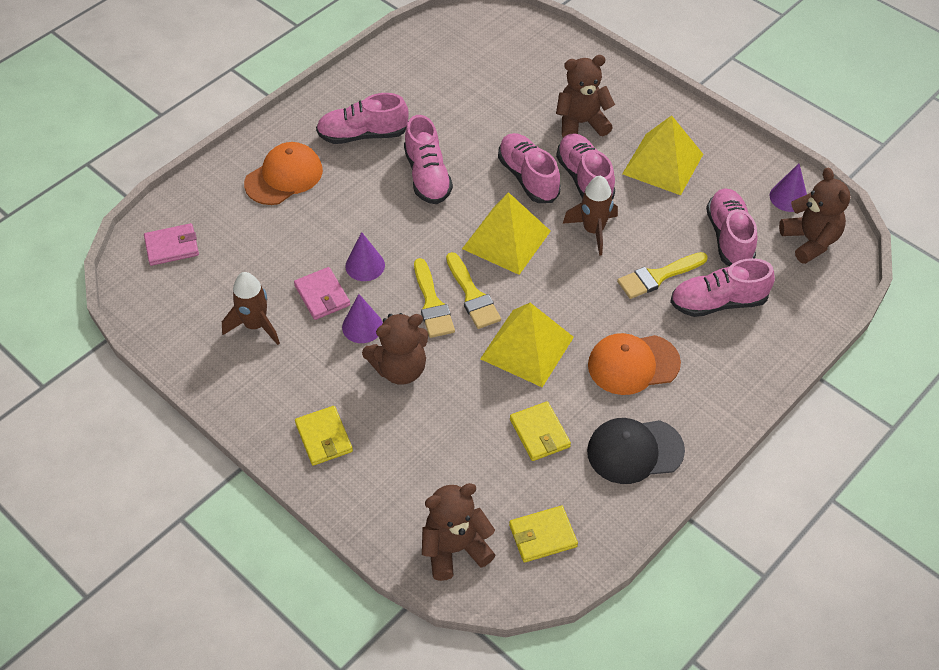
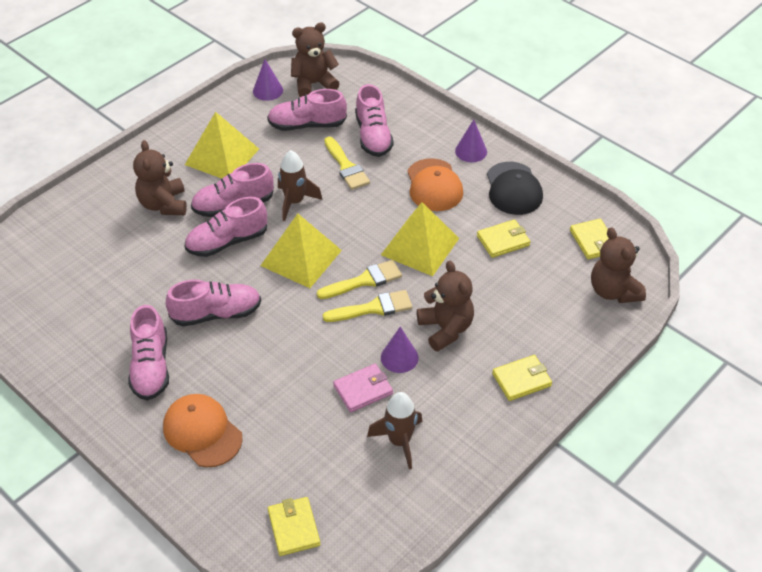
camera: 90 degrees left, 5 degrees down
pink wallet [144,223,199,266] -> yellow wallet [268,497,320,556]
purple cone [345,232,385,281] -> purple cone moved to [455,119,487,162]

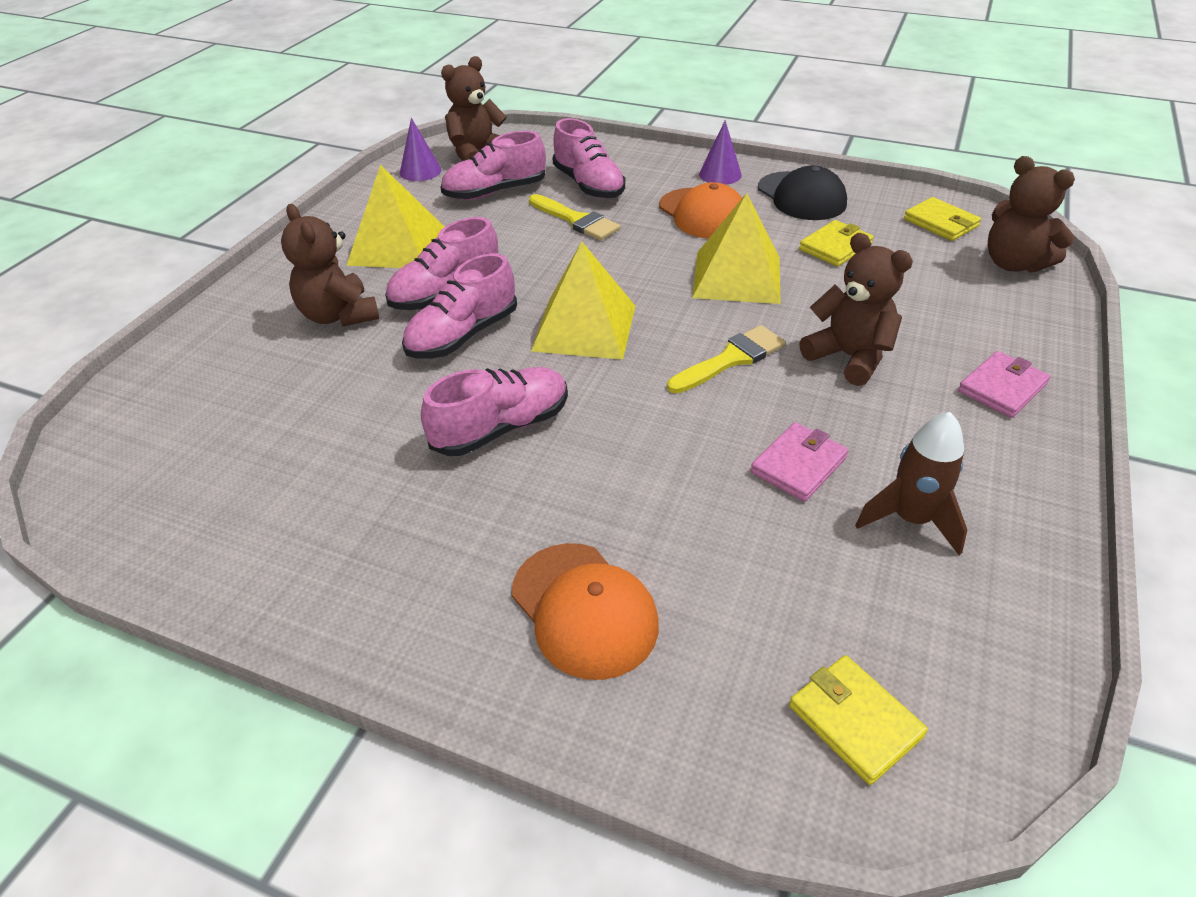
camera: 20 degrees left, 5 degrees down
pink shoe [128,305,169,401] -> none
orange cap [163,394,243,467] -> orange cap turned 150 degrees counterclockwise [511,543,659,680]
brown rocket [278,150,322,221] -> none
yellow brush [317,260,402,299] -> none
purple cone [381,327,419,373] -> none
yellow wallet [492,355,552,401] -> pink wallet [958,351,1051,418]

